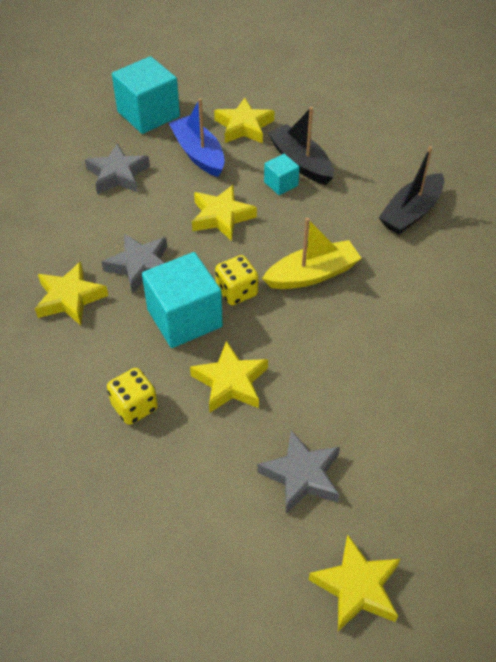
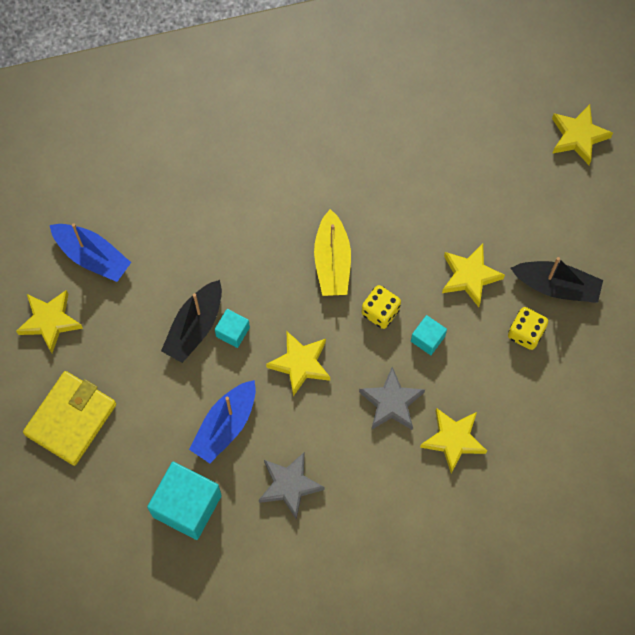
camera: 115 degrees left, 20 degrees up
turquoise cube [142,252,223,348] -> turquoise cube [411,315,447,355], size x0.50
yellow star [214,98,274,144] -> yellow star moved to [16,290,83,353]
grey star [257,430,340,513] -> none
yellow boat [262,218,361,289] -> yellow boat turned 135 degrees counterclockwise [314,209,351,296]
black boat [379,146,444,234] -> black boat moved to [511,257,603,303]
none -> yellow wallet [23,371,116,466]
none -> blue boat [50,223,131,282]

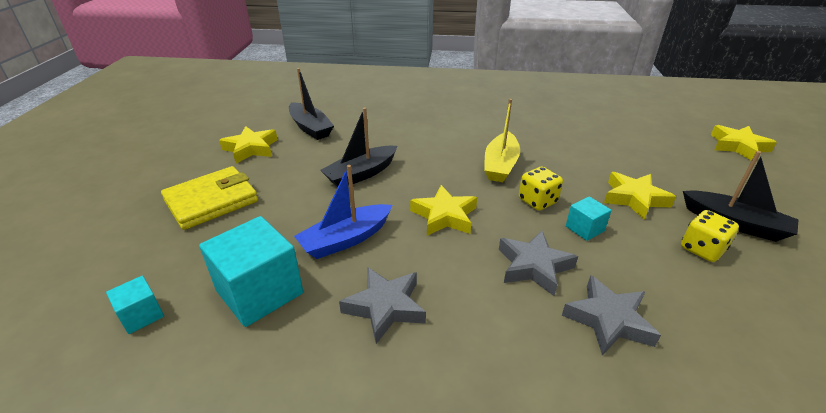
camera: 20 degrees right, 35 degrees down
blue boat [50,223,131,282] -> black boat [289,68,334,140]
turquoise cube [215,309,250,348] -> turquoise cube moved to [106,276,164,334]
yellow star [420,408,487,474] -> grey star [562,275,661,356]

